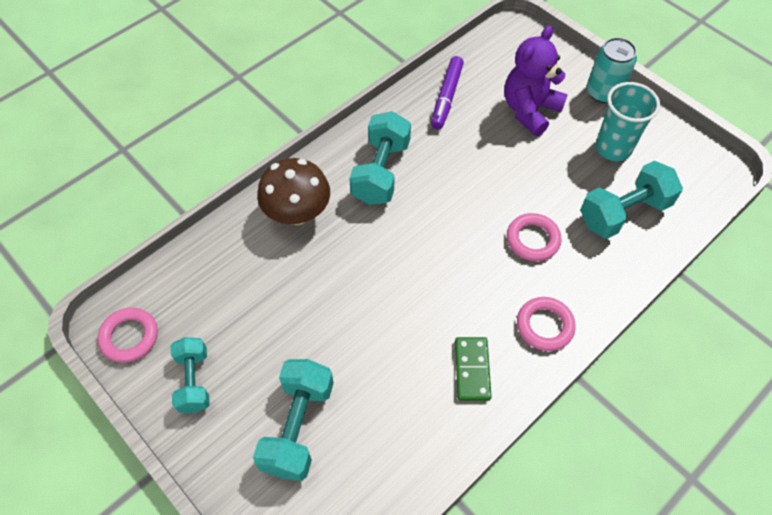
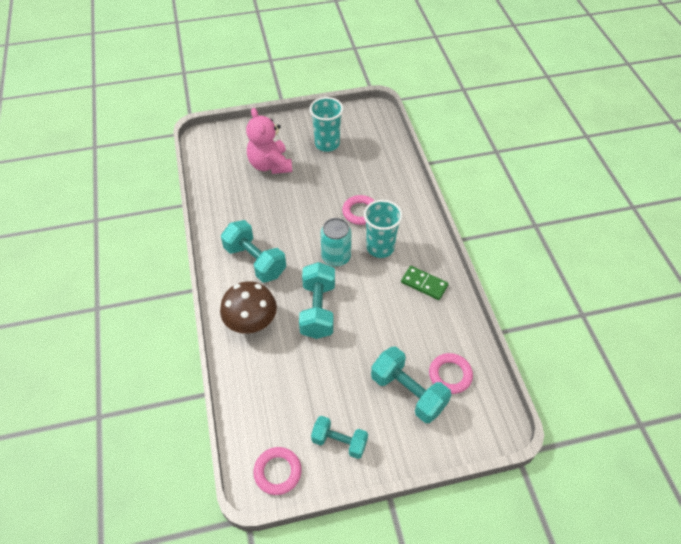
camera: 60 degrees left, 5 degrees down
purple marker [431,56,464,129] -> none
purple teddy bear [504,26,568,136] -> pink teddy bear [246,108,292,174]
pink ring [517,297,576,351] -> pink ring moved to [429,353,473,394]
turquoise dumbbell [580,161,683,239] -> turquoise dumbbell moved to [299,262,335,339]
turquoise can [587,37,637,103] -> turquoise can moved to [320,218,351,267]
none -> turquoise cup [364,200,403,258]

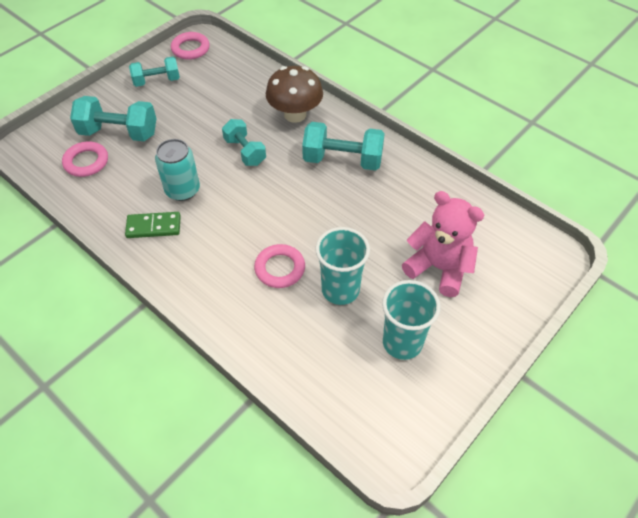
camera: 145 degrees right, 0 degrees up
turquoise dumbbell [299,262,335,339] -> turquoise dumbbell [222,119,266,166], size x0.66
turquoise can [320,218,351,267] -> turquoise can moved to [155,139,200,201]
turquoise cup [364,200,403,258] -> turquoise cup moved to [315,227,370,305]

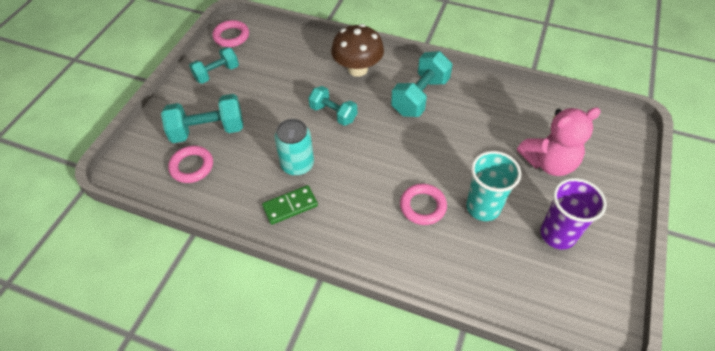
camera: 20 degrees left, 0 degrees up
turquoise dumbbell [302,122,385,171] -> turquoise dumbbell turned 45 degrees counterclockwise [391,51,453,117]
turquoise cup [382,280,440,360] -> purple cup [540,178,607,249]
pink teddy bear [402,191,484,297] -> pink teddy bear turned 150 degrees clockwise [517,107,601,176]

